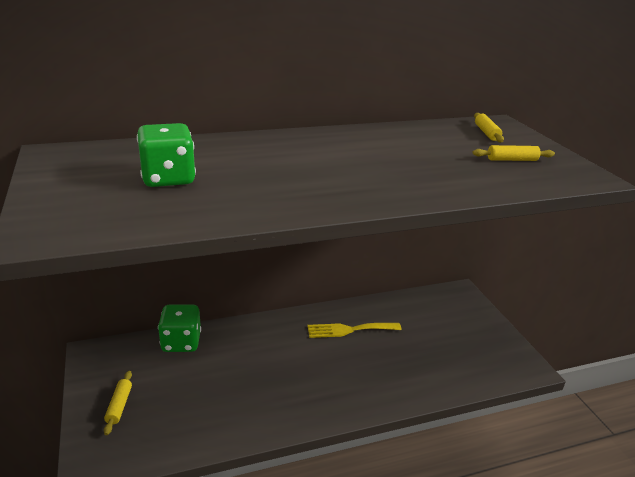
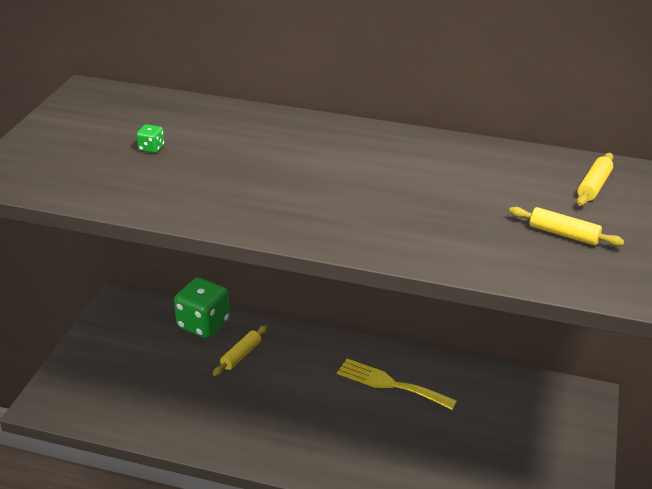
camera: 35 degrees right, 5 degrees up
yellow rolling pin [104,371,132,435] -> yellow rolling pin moved to [213,325,267,376]
green dice [137,123,196,187] -> green dice [136,124,164,153], size x0.41

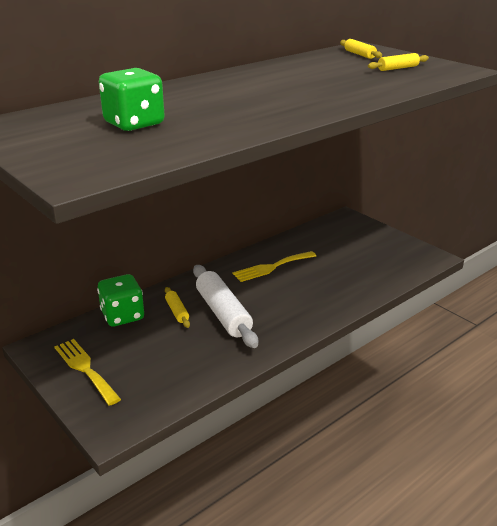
camera: 55 degrees left, 5 degrees down
green dice [136,124,164,153] -> green dice [99,68,165,131], size x2.45
none -> yellow fork [54,339,121,406]
none -> white rolling pin [193,265,258,348]

